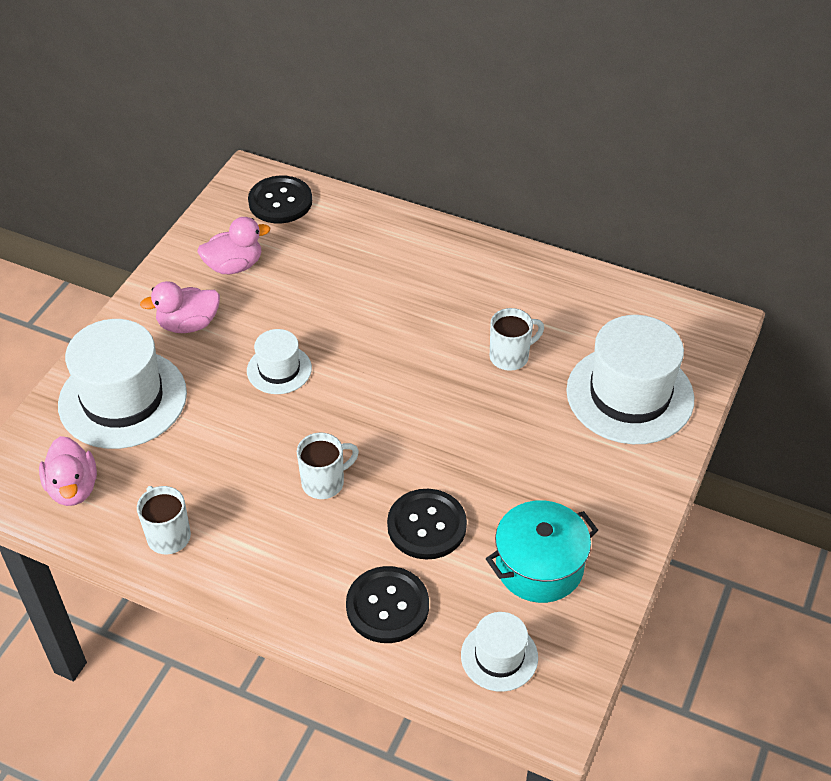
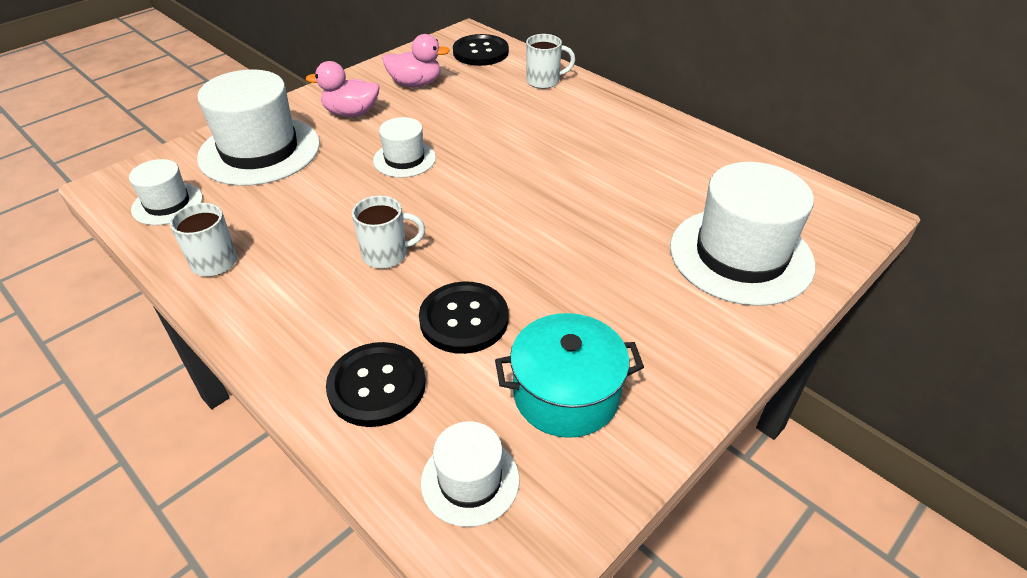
camera: 20 degrees right, 5 degrees down
pink duck [39,436,97,506] -> white hat [129,159,203,225]
white mug [490,308,544,371] -> white mug moved to [526,34,575,89]

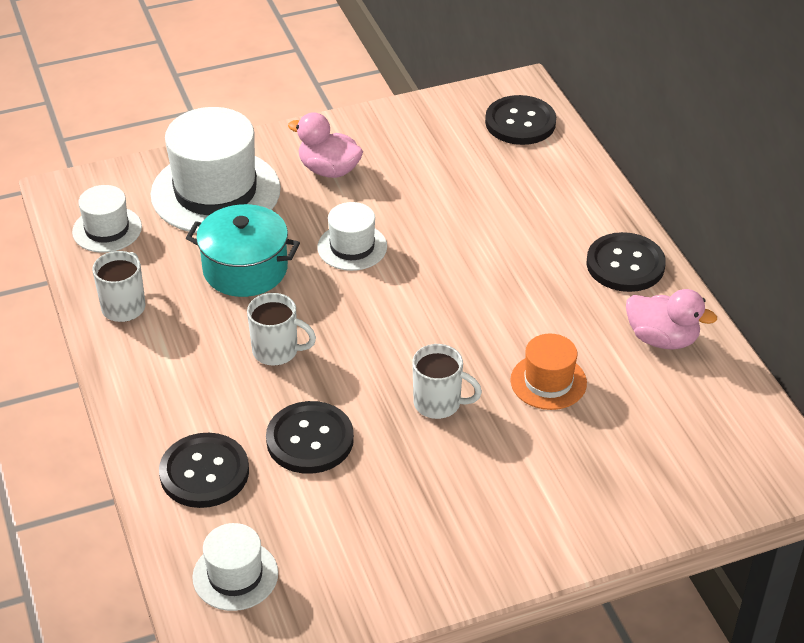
camera: 25 degrees right, 0 degrees up
pink duck [382,34,450,87] -> pink duck moved to [626,289,717,349]
turquoise pot [495,313,644,438] -> turquoise pot moved to [186,204,300,297]
white mug [526,34,575,89] -> white mug moved to [412,344,482,419]
white hat [670,162,815,306] -> none
none -> orange hat [510,334,587,410]
none -> black button [586,232,666,292]

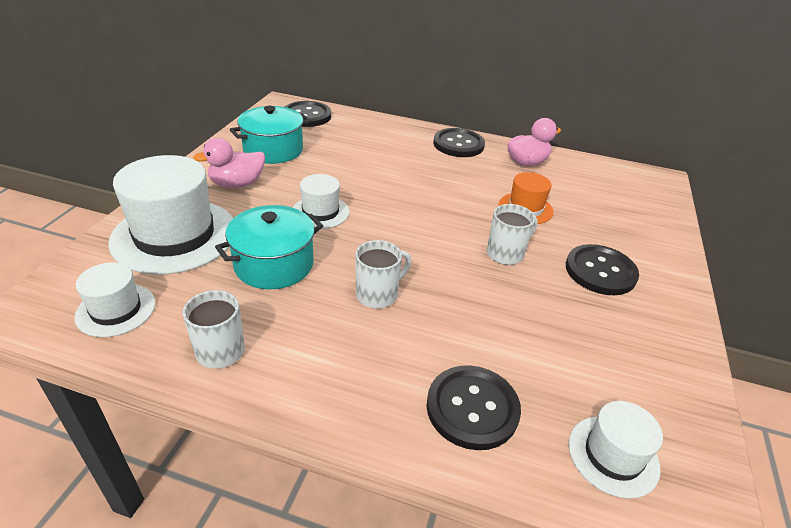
camera: 55 degrees left, 5 degrees down
black button [266,401,354,474] -> black button moved to [566,244,639,295]
none -> turquoise pot [230,106,311,164]

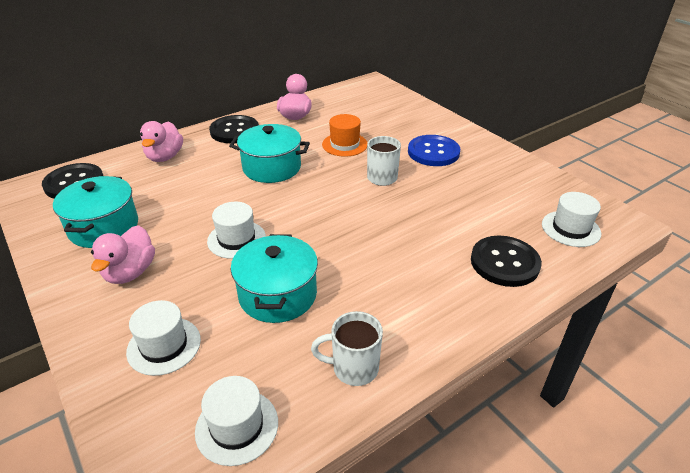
camera: 50 degrees left, 0 degrees up
white hat [108,155,233,275] -> white hat [126,300,201,376], size x0.52
white mug [355,240,411,309] -> none
black button [566,244,639,295] -> blue button [408,135,460,166]
none -> pink duck [140,121,183,162]
none -> turquoise pot [229,124,310,183]

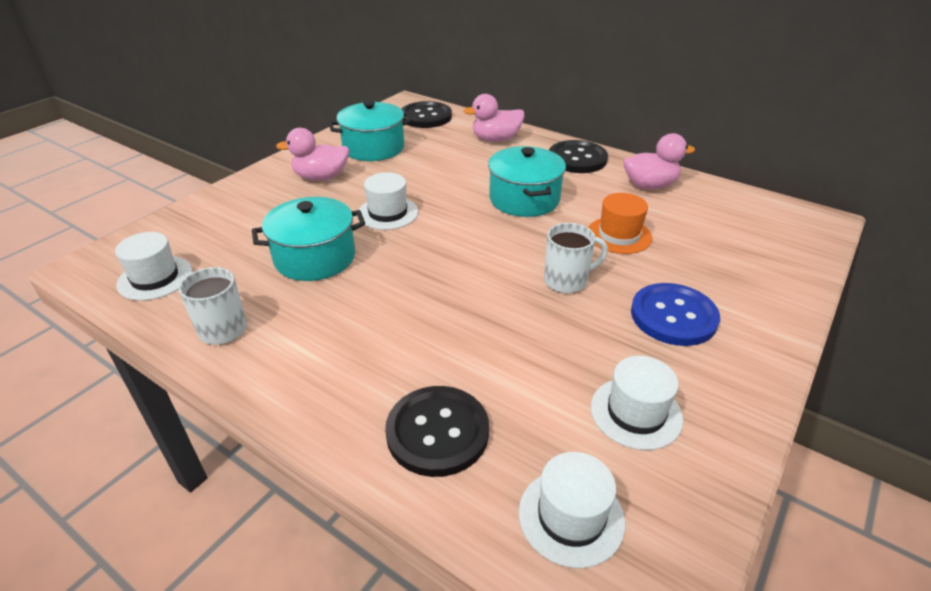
camera: 70 degrees right, 0 degrees up
white hat [126,300,201,376] -> white hat moved to [591,356,683,450]

